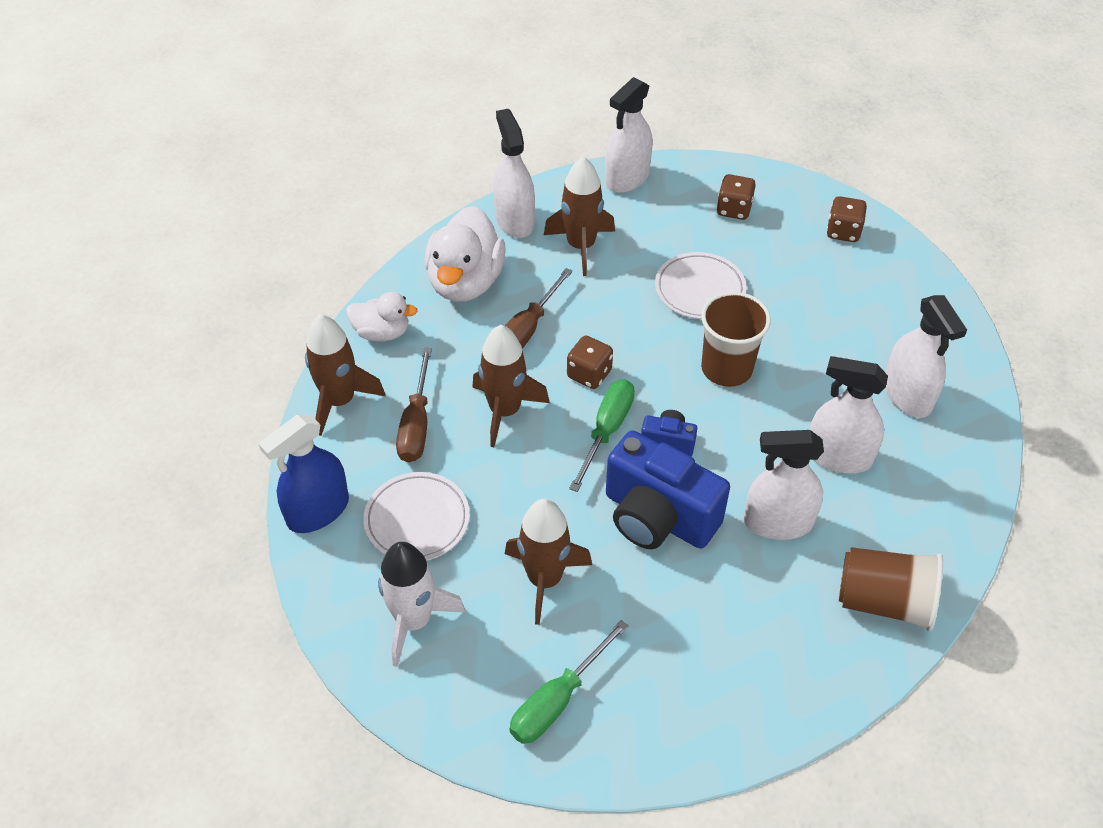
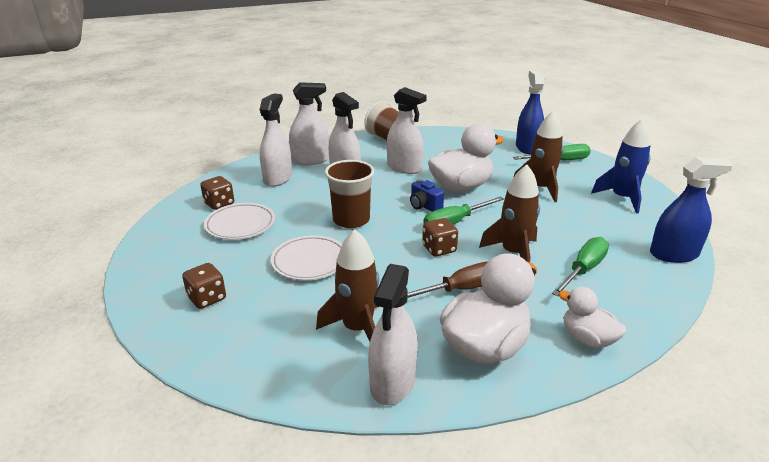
camera: 145 degrees left, 20 degrees down
brown rocket [305,314,385,436] -> none
white plate [363,472,470,561] -> white plate moved to [204,203,275,240]
white rocket [378,542,465,667] -> blue rocket [591,119,651,214]
brown screwdriver [396,348,432,462] -> green screwdriver [552,237,609,297]
white spray bottle [605,77,653,193] -> white spray bottle moved to [289,82,329,165]
blue camera [606,430,730,549] -> white duck [428,123,504,192]
brown dice [827,196,867,242] -> brown dice moved to [200,176,234,210]
none -> blue spray bottle [516,71,544,154]

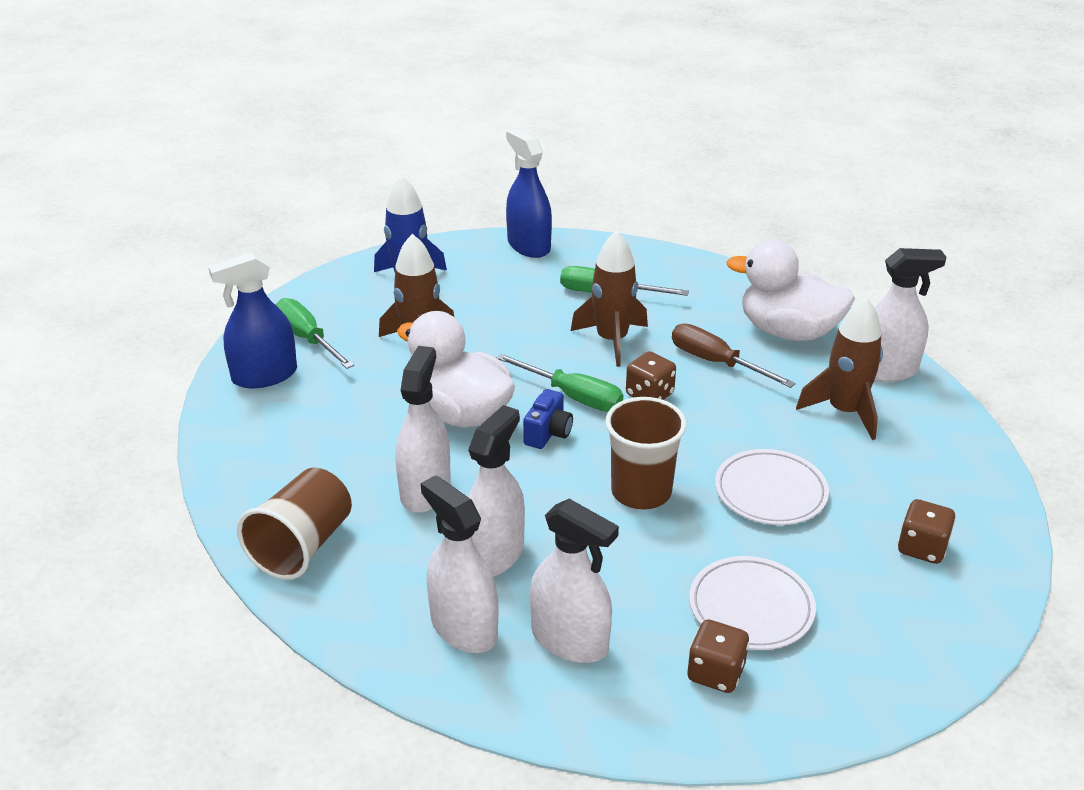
camera: 115 degrees left, 5 degrees up
white spray bottle [260,93,292,187] -> white spray bottle turned 135 degrees counterclockwise [530,499,619,663]
white duck [558,287,627,348] -> none

